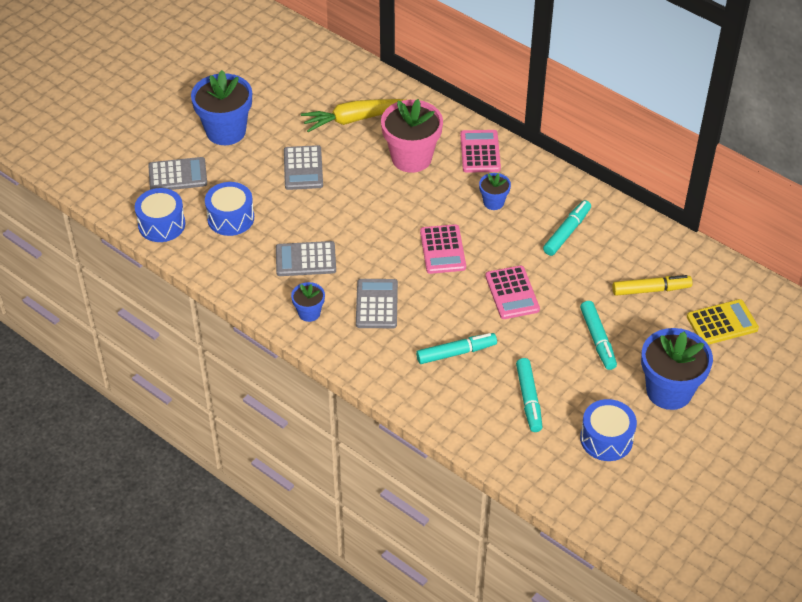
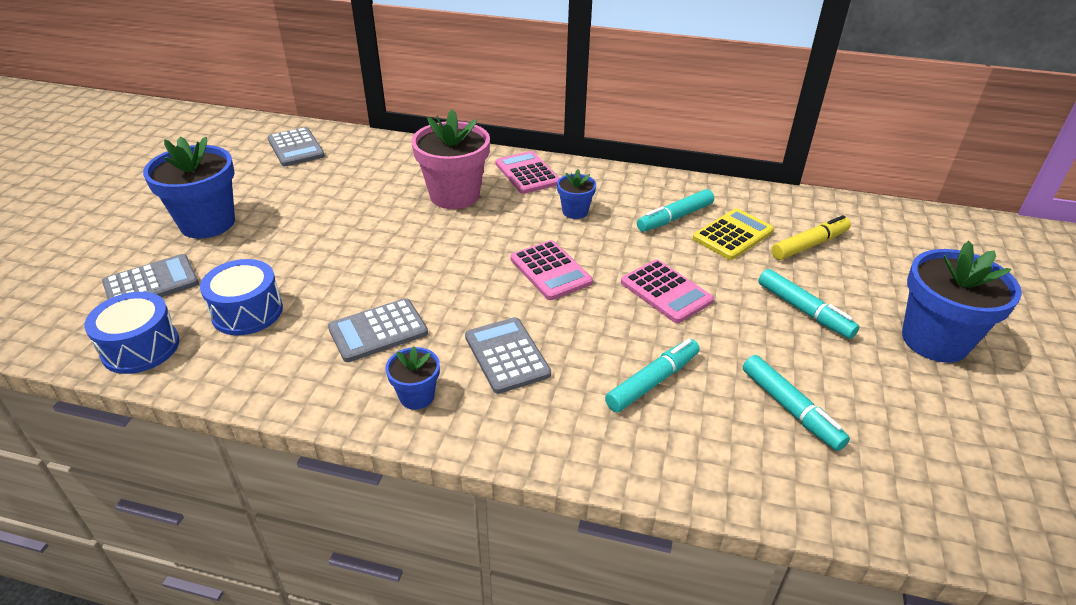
camera: 25 degrees left, 10 degrees down
grey calculator [284,145,323,190] -> grey calculator moved to [268,127,325,166]
yellow carrot [301,99,405,132] -> none
turquoise marker [543,200,591,256] -> turquoise marker turned 135 degrees counterclockwise [637,189,714,232]
blue drum [580,399,637,461] -> none
yellow calculator [687,299,759,345] -> yellow calculator moved to [693,208,774,260]

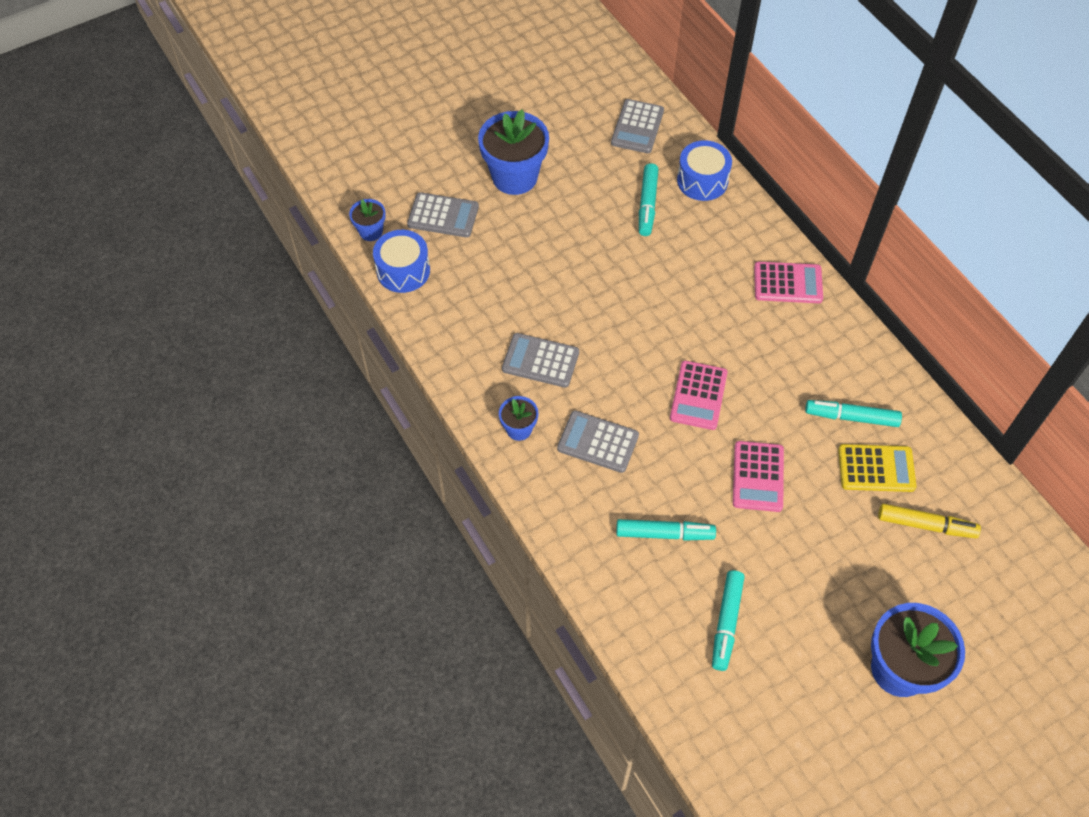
camera: 45 degrees right, 20 degrees up
blue drum [200,259,283,335] -> blue drum moved to [677,140,732,201]
pink flower pot [411,109,490,209] -> none
grey calculator [465,317,551,394] -> grey calculator turned 90 degrees counterclockwise [557,411,639,473]
pink calculator [496,151,560,194] -> pink calculator turned 75 degrees clockwise [754,262,823,303]
blue flower pot [557,169,596,219] -> blue flower pot moved to [349,199,386,241]
turquoise marker [759,269,859,339] -> turquoise marker moved to [639,163,659,236]

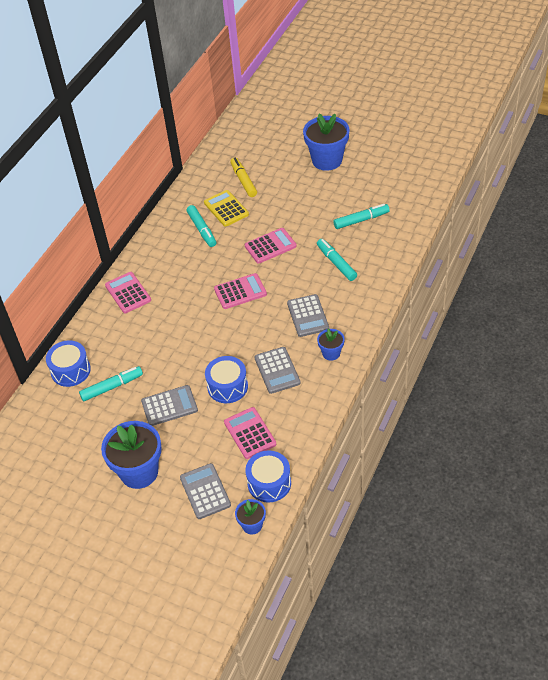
camera: 120 degrees left, 10 degrees down
grey calculator [611,99,664,153] -> grey calculator moved to [141,385,198,426]
none -> blue drum [205,356,248,403]
none -> pink calculator [224,407,276,459]

